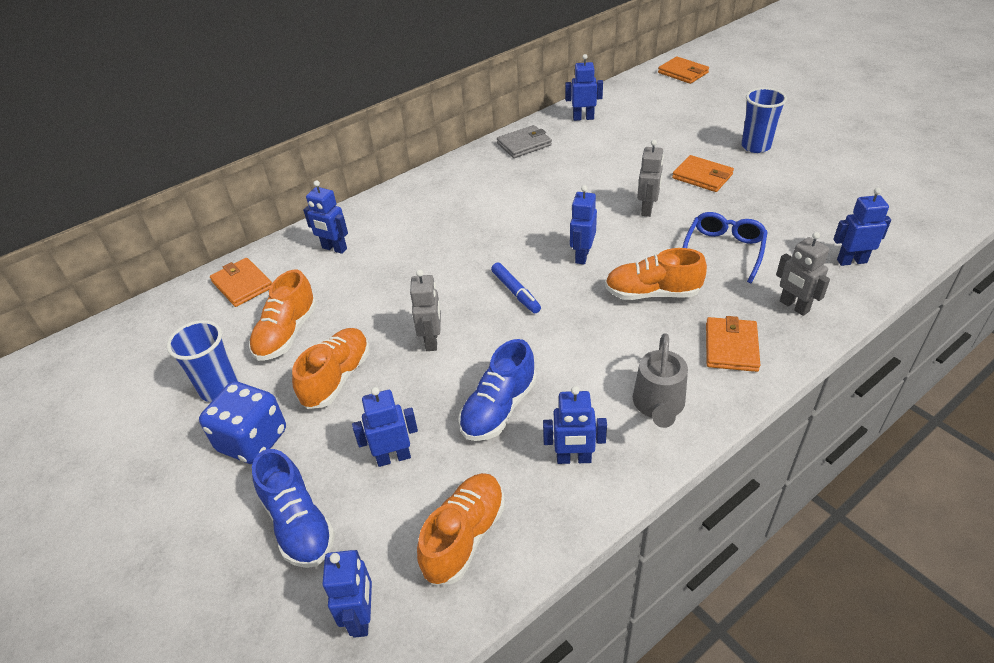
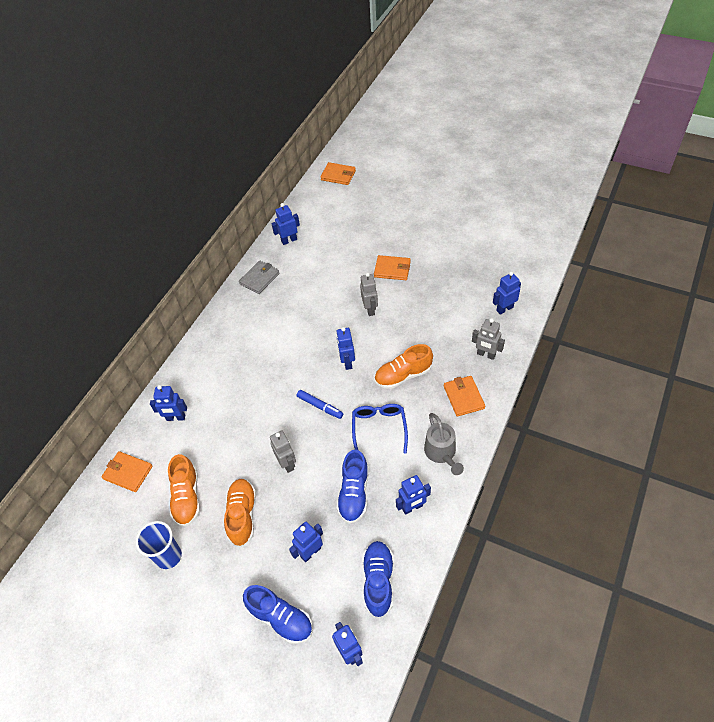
camera: 25 degrees left, 10 degrees up
blue dice [199,381,286,464] -> none
orange shoe [417,473,505,585] -> blue shoe [362,541,394,617]
blue glasses [683,212,768,283] -> blue glasses moved to [352,404,408,453]
blue cup [741,87,787,153] -> none

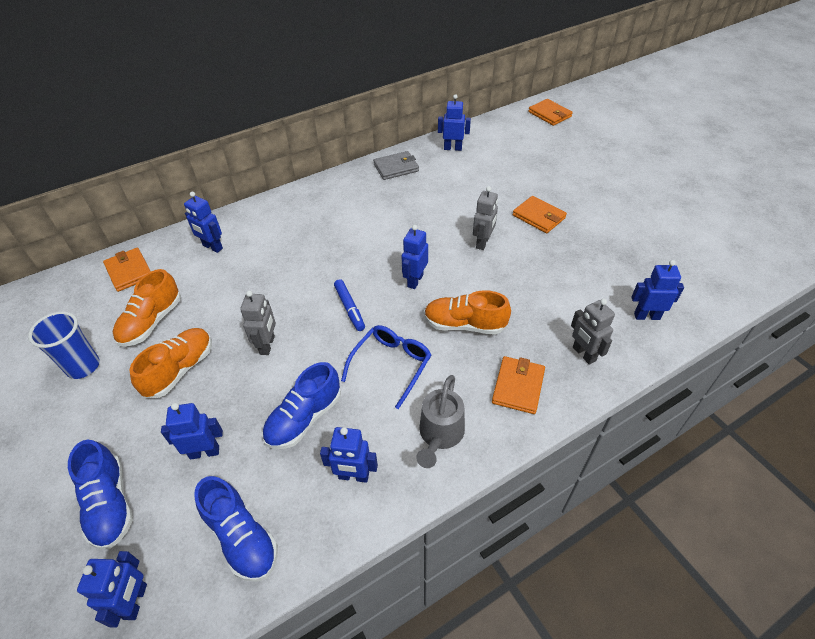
camera: 30 degrees right, 5 degrees down
blue shoe [362,541,394,617] -> blue shoe turned 105 degrees clockwise [194,476,278,582]

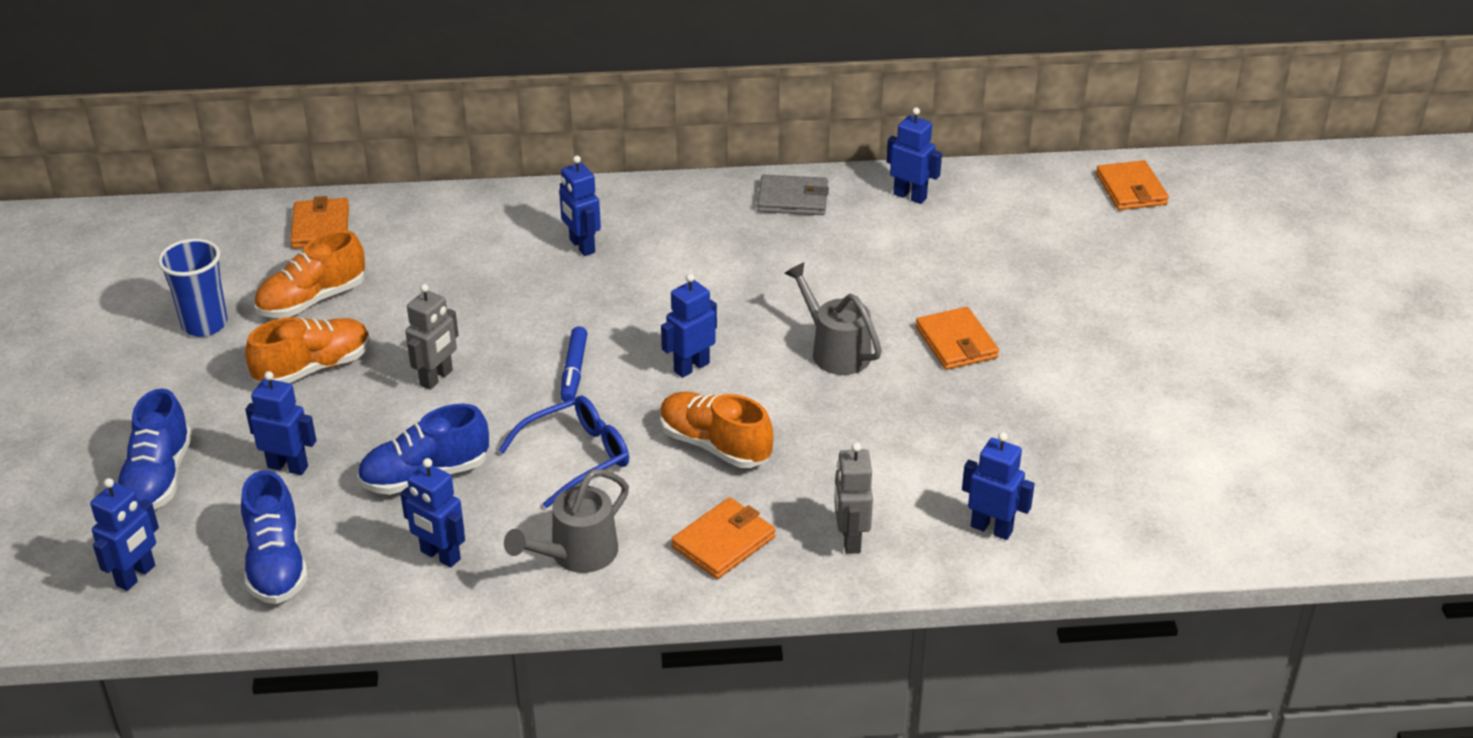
camera: 25 degrees right, 10 degrees down
blue robot [184,192,223,253] -> blue robot moved to [559,156,601,256]
grey robot [473,186,498,250] -> grey watering can [784,262,882,375]

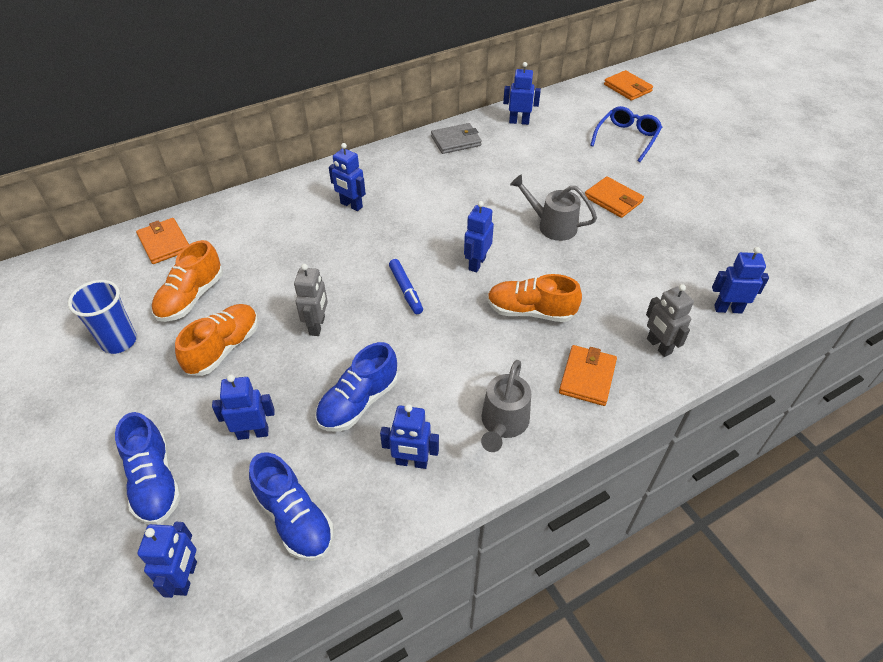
camera: 25 degrees left, 10 degrees up
blue glasses [498,396,629,508] -> blue glasses moved to [590,106,662,162]

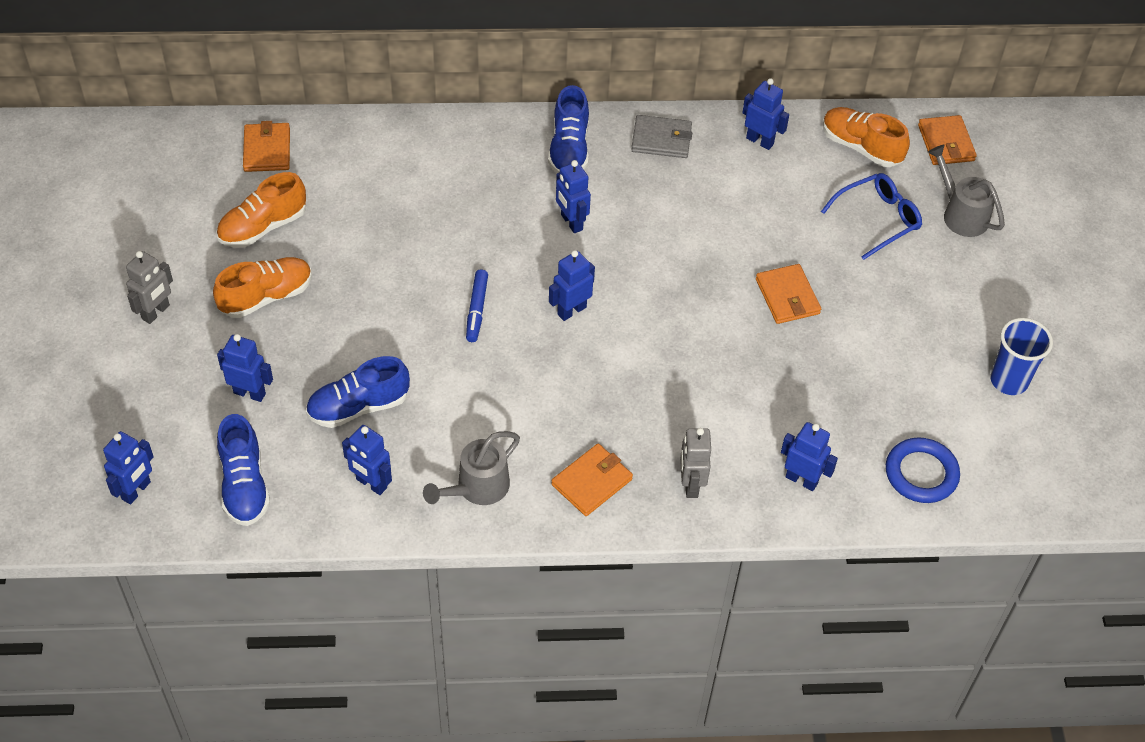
camera: 25 degrees right, 5 degrees up
blue cup [68,280,137,354] -> blue cup moved to [990,318,1053,395]
blue shoe [115,412,181,525] -> blue shoe moved to [548,85,589,173]
grey robot [294,264,328,336] -> grey robot moved to [126,251,173,324]
blue robot [329,143,366,211] -> blue robot moved to [556,160,591,233]
orange shoe [487,274,582,322] -> orange shoe moved to [823,107,910,167]
grey watering can [510,174,597,241] -> grey watering can moved to [928,145,1005,237]
none -> blue ring [886,437,960,503]

